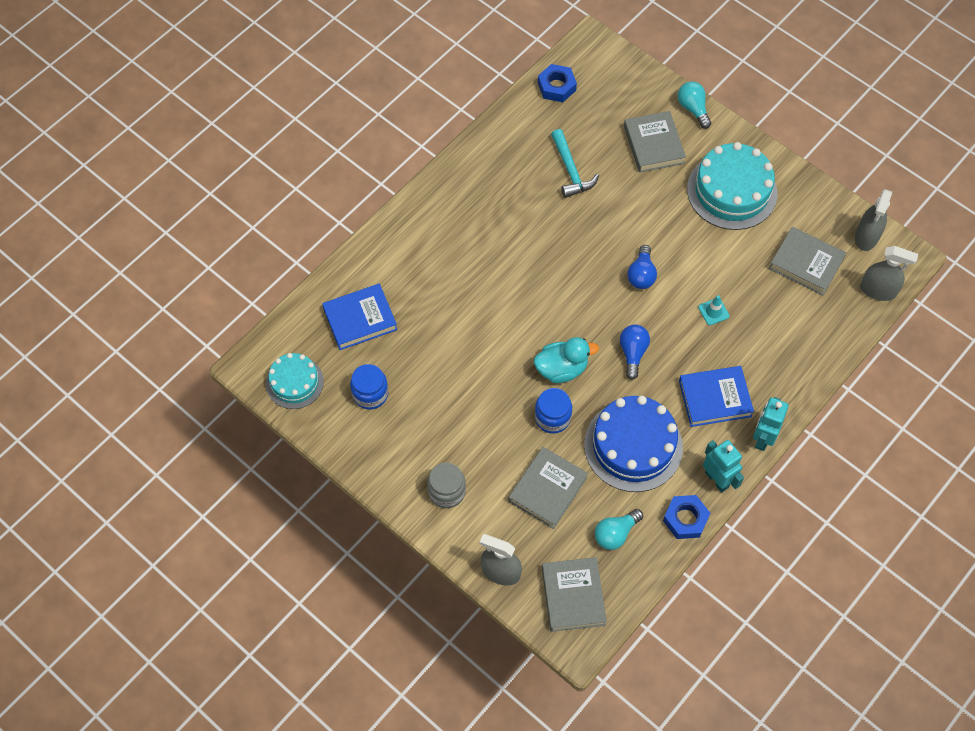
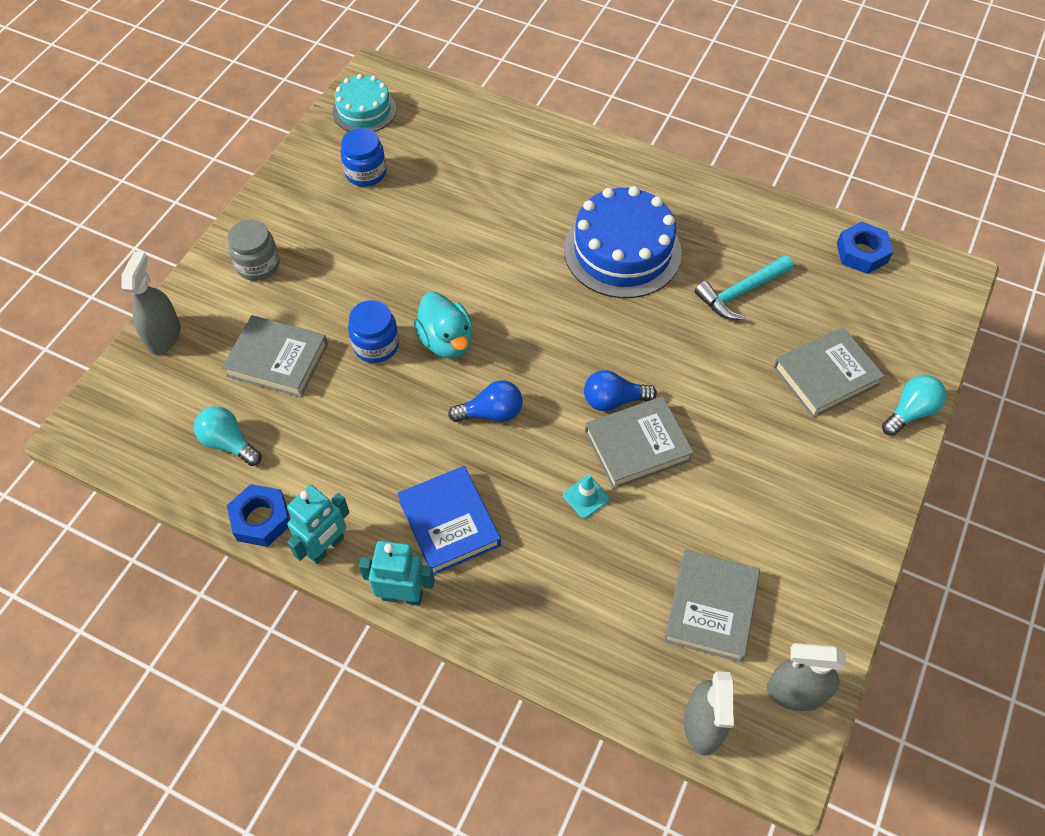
camera: 75 degrees right, 5 degrees down
blue book [322,284,397,350] -> none
grey book [542,557,607,632] -> grey book moved to [585,396,694,489]
blue cake [584,396,683,492] -> blue cake moved to [564,186,682,298]
turquoise cake [687,142,777,230] -> none

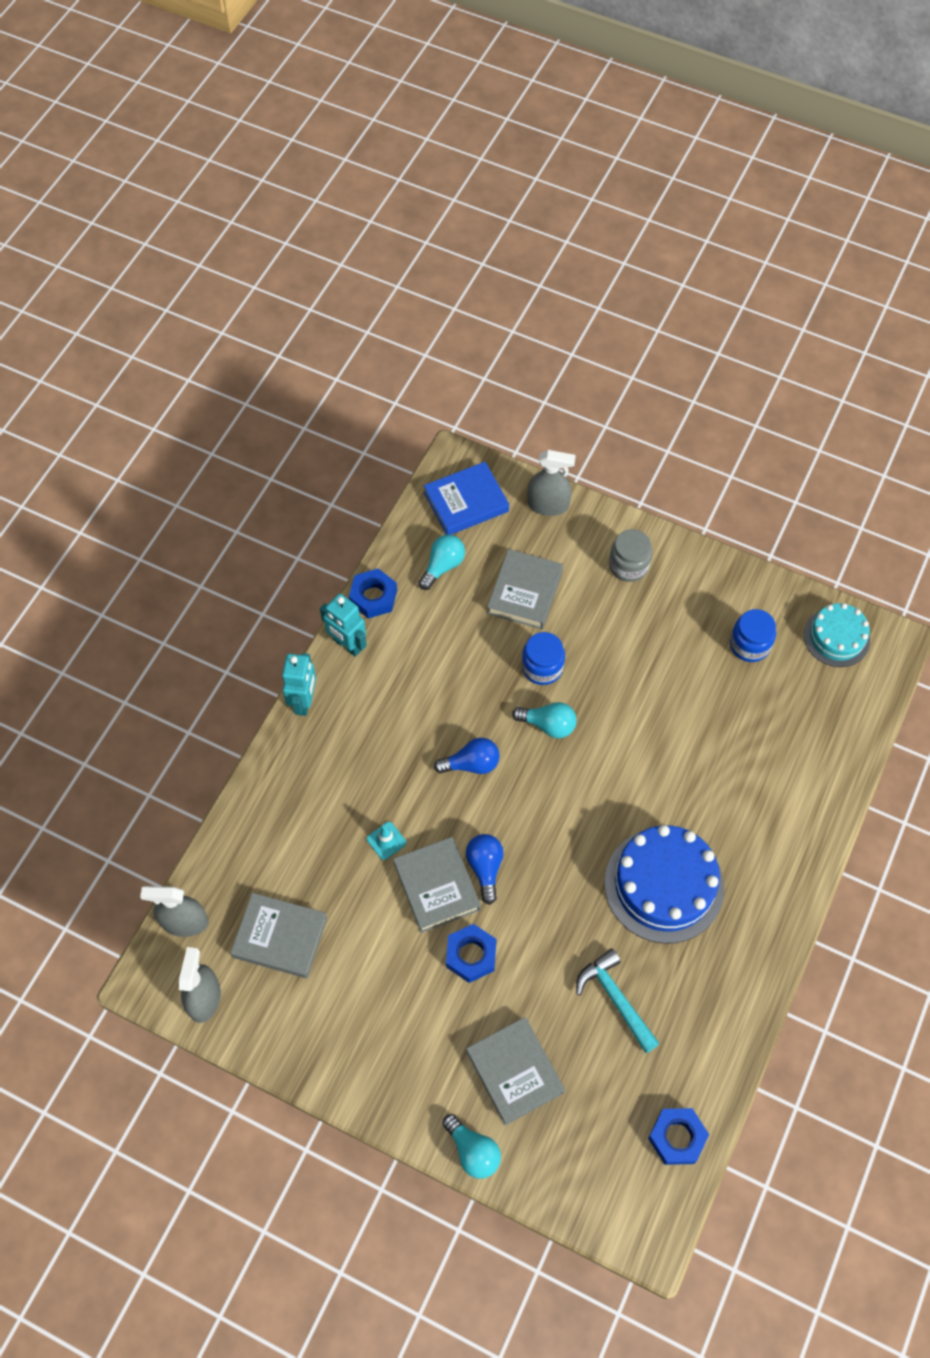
camera: 90 degrees right, 5 degrees up
blue book [397,466,501,575] -> blue book moved to [424,462,509,535]
turquoise duck [414,292,472,358] -> turquoise light bulb [512,702,577,739]
blue light bulb [448,380,523,422] -> blue light bulb turned 90 degrees counterclockwise [434,738,500,774]
none -> blue nut [446,924,497,983]

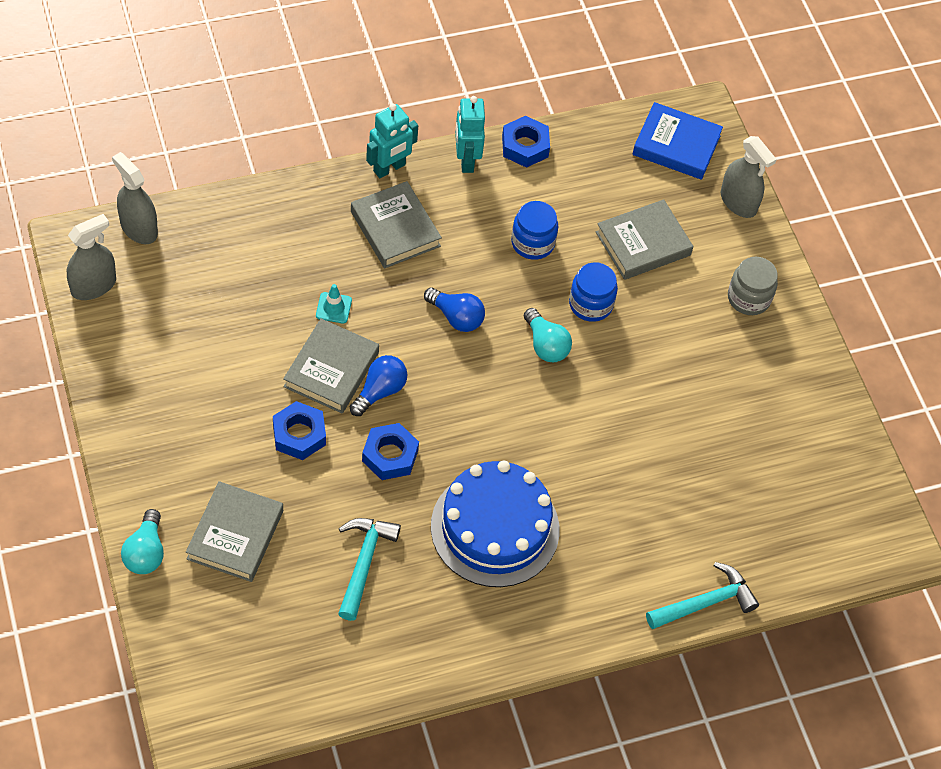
camera: 40 degrees right, 5 degrees down
grey book [231,893,328,978] -> grey book moved to [351,181,442,268]
turquoise light bulb [418,535,465,590] -> none
blue nut [648,1108,709,1165] -> blue nut moved to [362,423,419,480]
blue jar [730,609,776,662] -> blue jar moved to [511,201,558,260]
turquoise cake [804,603,870,667] -> none
none -> turquoise hammer [646,562,759,629]

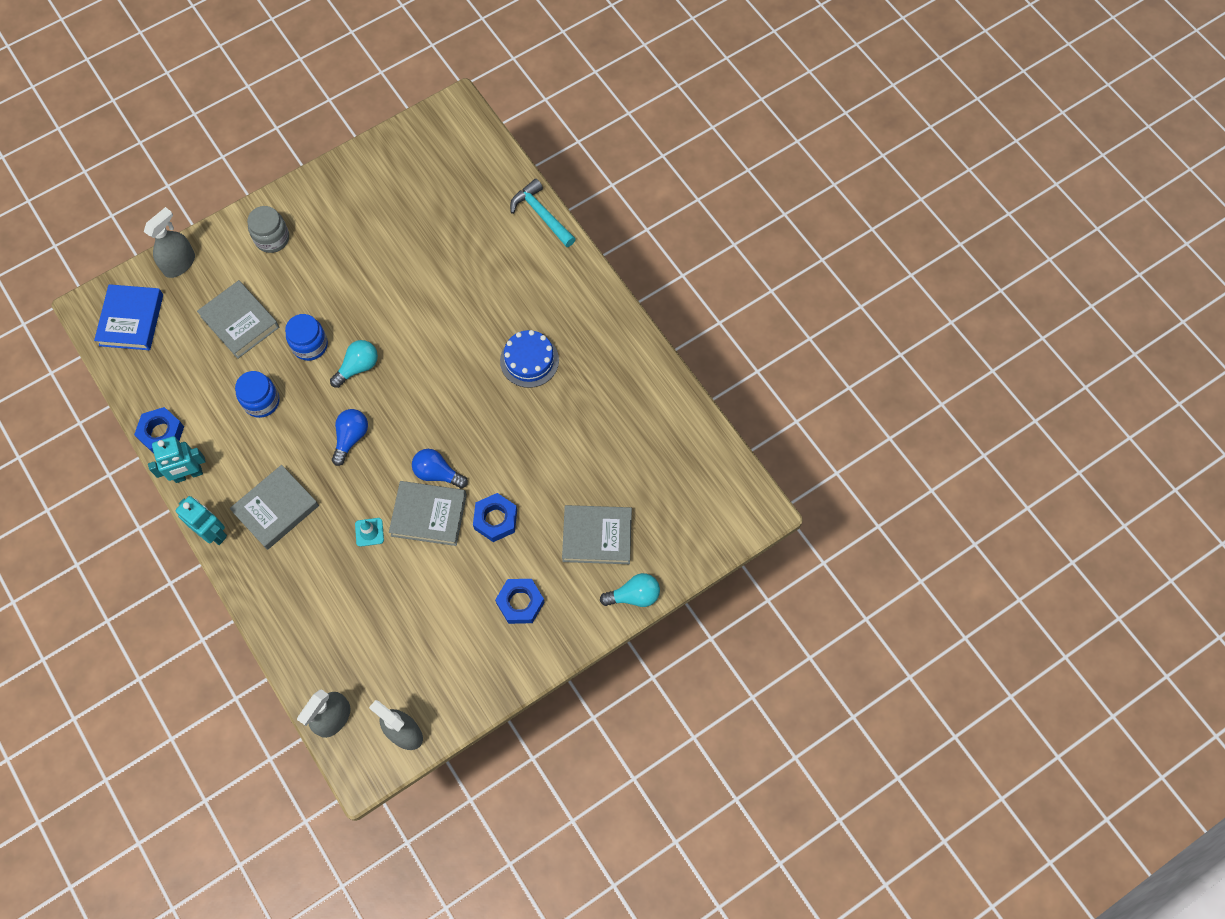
camera: 100 degrees left, 10 degrees up
turquoise hammer [338,518,401,621] -> none
blue nut [362,423,419,480] -> blue nut moved to [495,579,545,624]
blue cake [431,461,559,587] -> blue cake [500,330,559,388], size x0.60

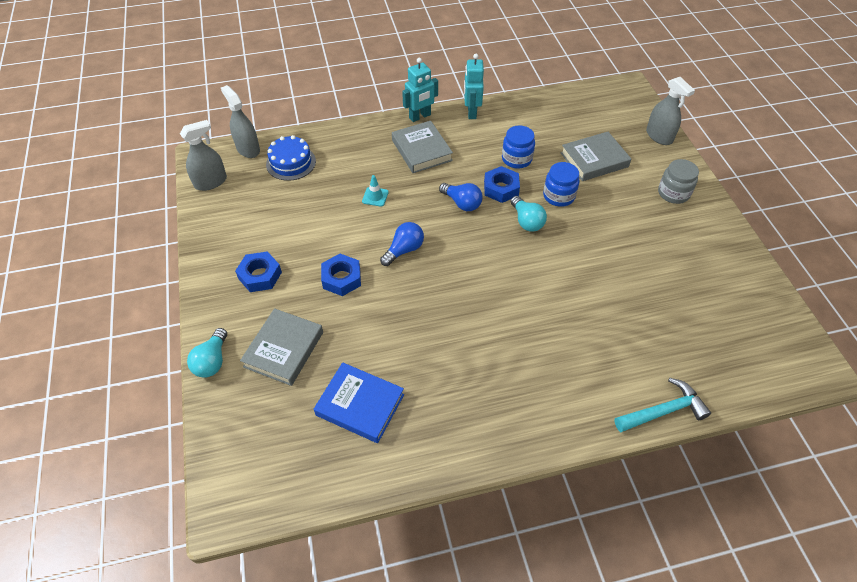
camera: 110 degrees right, 15 degrees down
blue book [94,284,163,350] -> blue book moved to [314,362,404,443]
blue nut [134,407,184,453] -> blue nut moved to [484,166,520,203]
grey book [389,481,467,546] -> none
blue cake [500,330,559,388] -> blue cake moved to [266,135,316,181]

